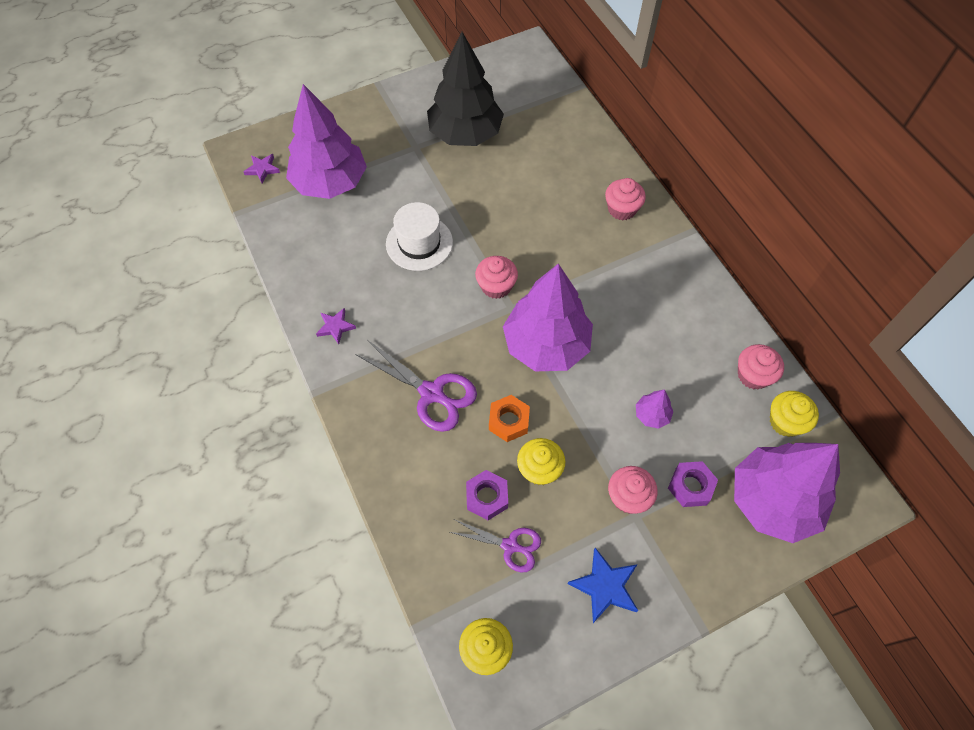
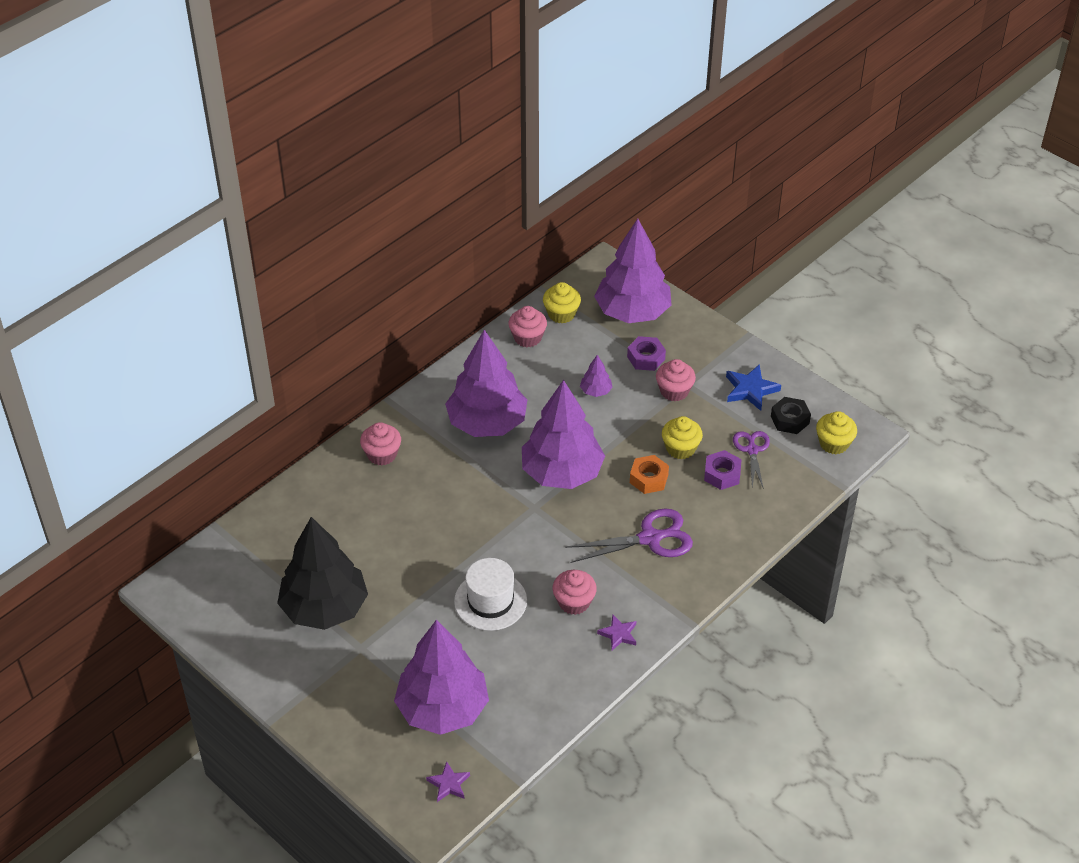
camera: 110 degrees left, 15 degrees down
purple scissors [355,340,477,432] -> purple scissors turned 60 degrees clockwise [565,509,693,563]
pink cupcake [475,256,518,299] -> pink cupcake moved to [552,570,597,615]
none -> purple tree [445,330,527,437]
none -> black nut [771,397,811,434]

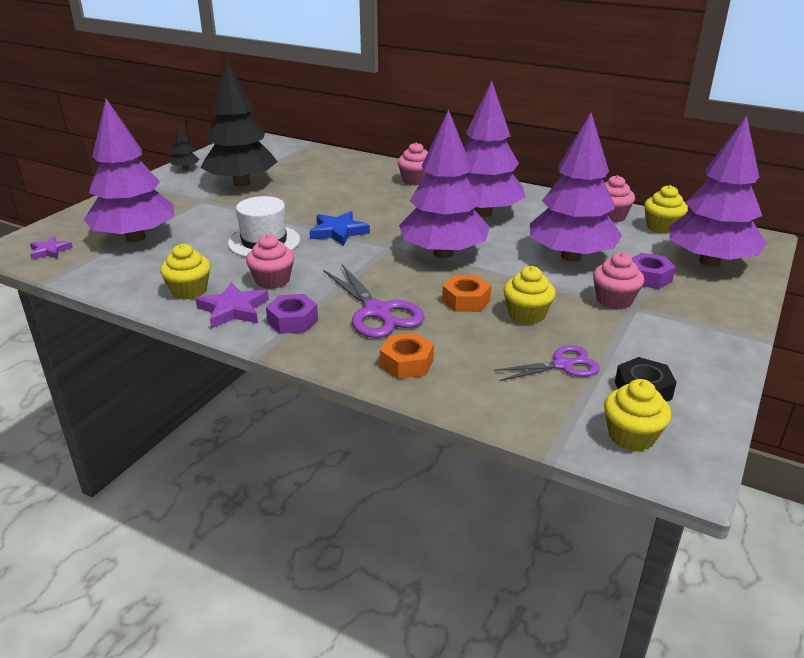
camera: 75 degrees right, 15 degrees down
purple tree [580,355,613,397] -> purple tree [530,112,622,262], size x2.46
purple star [597,614,636,651] -> purple star [195,282,269,329], size x1.55
purple nut [704,450,742,490] -> purple nut moved to [266,294,318,334]
blue star [726,364,781,411] -> blue star moved to [309,211,370,246]
none -> yellow cupcake [160,244,211,300]
none -> black tree [170,123,199,170]
none -> orange nut [380,333,434,379]

